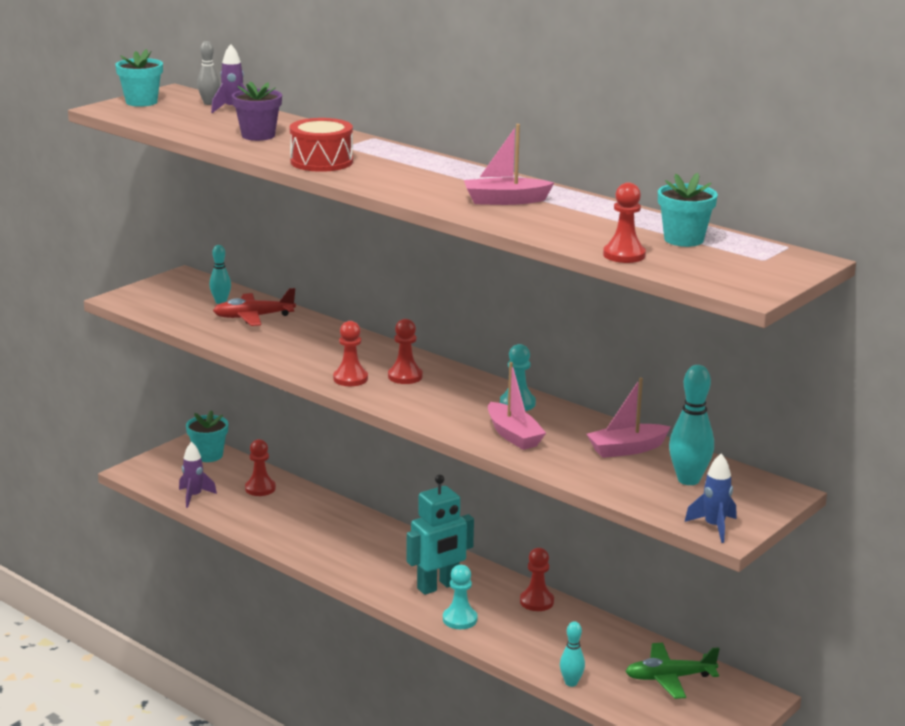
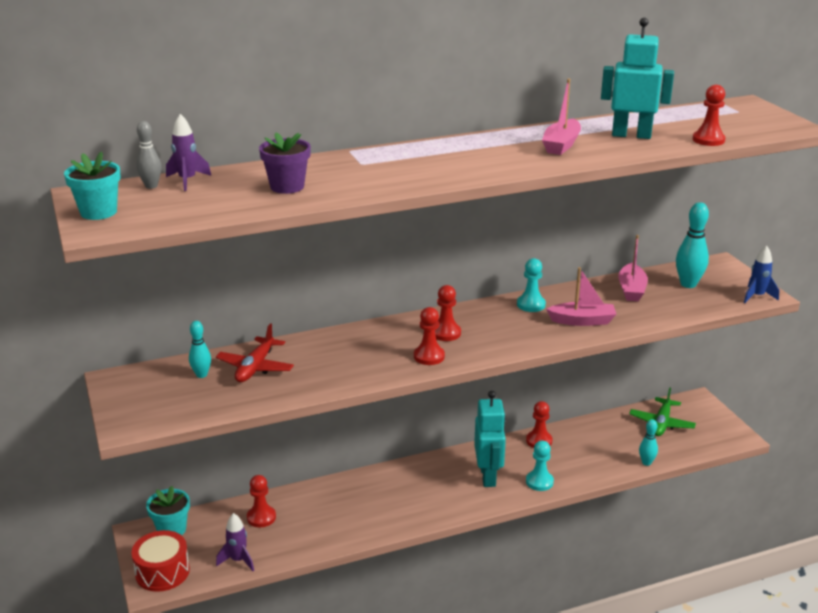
camera: 60 degrees left, 5 degrees up
red drum [290,118,353,172] -> red drum moved to [131,530,190,592]
turquoise flower pot [658,173,718,247] -> none
none -> turquoise robot [601,18,674,139]

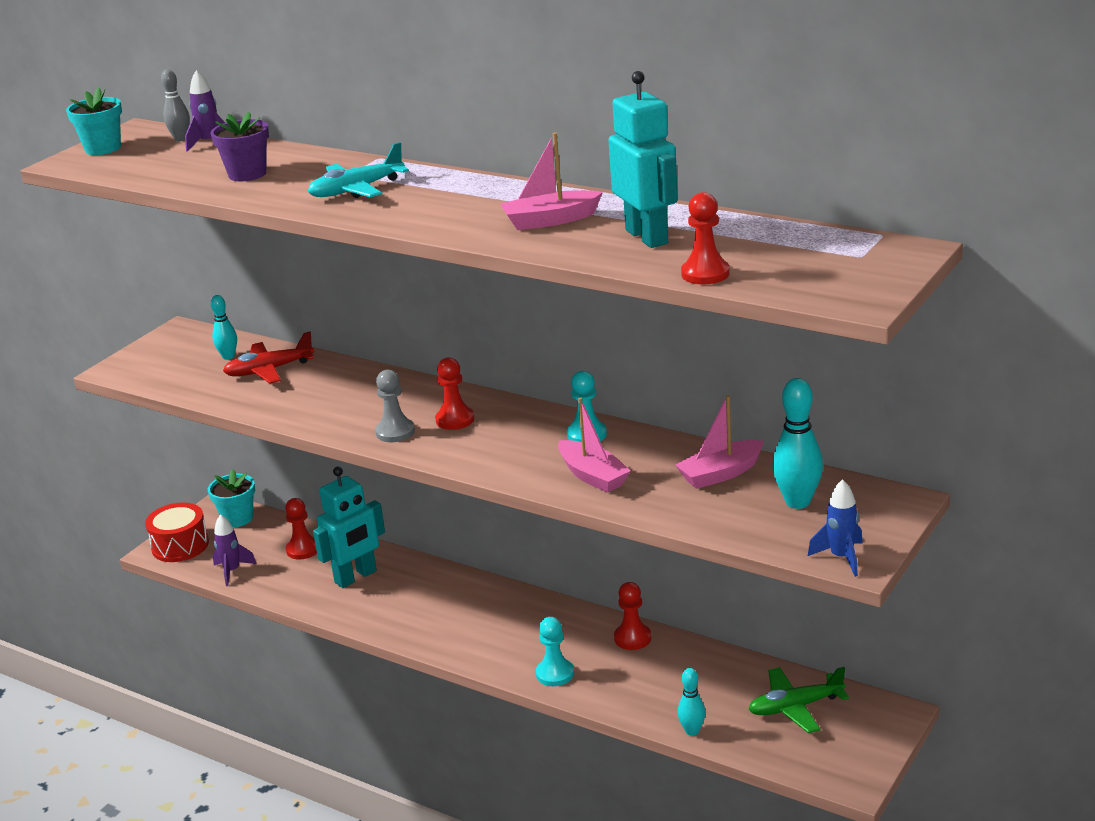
camera: 55 degrees right, 0 degrees up
red pawn [414,307,445,365] -> grey pawn [375,370,415,442]
turquoise robot [474,391,506,487] -> turquoise robot moved to [313,467,385,588]
none -> turquoise plane [308,142,409,198]

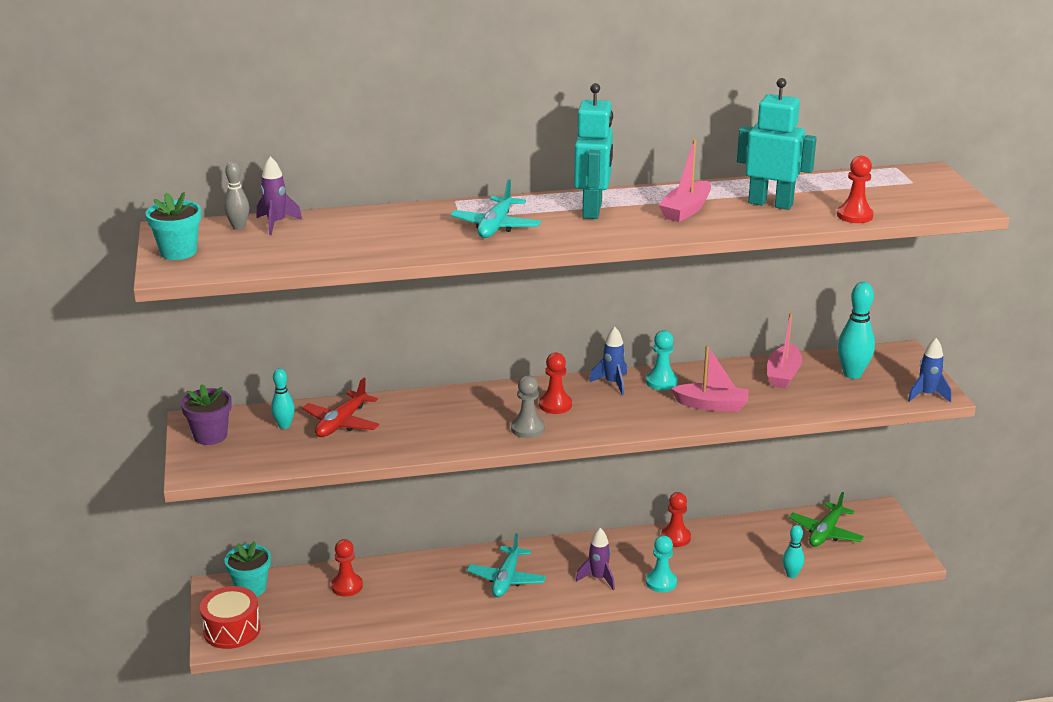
camera: 45 degrees left, 0 degrees up
purple flower pot [211,112,269,181] -> purple flower pot moved to [181,384,232,445]
purple rocket [213,514,257,586] -> purple rocket moved to [576,528,615,590]
turquoise robot [313,467,385,588] -> turquoise robot moved to [574,83,613,219]
none -> turquoise plane [467,533,546,597]
none -> blue rocket [589,327,627,395]

